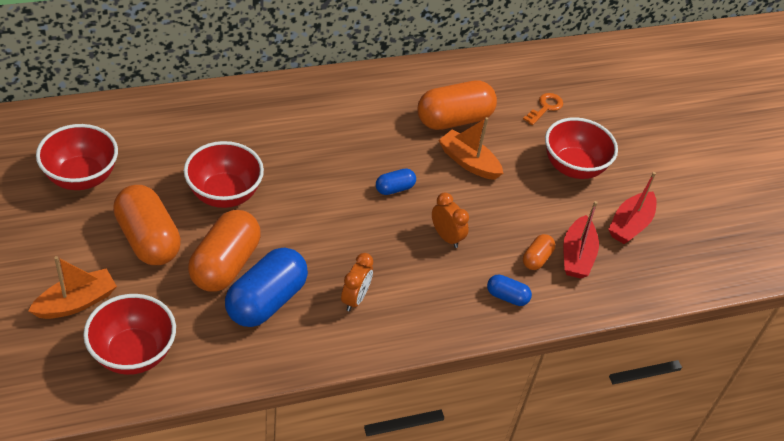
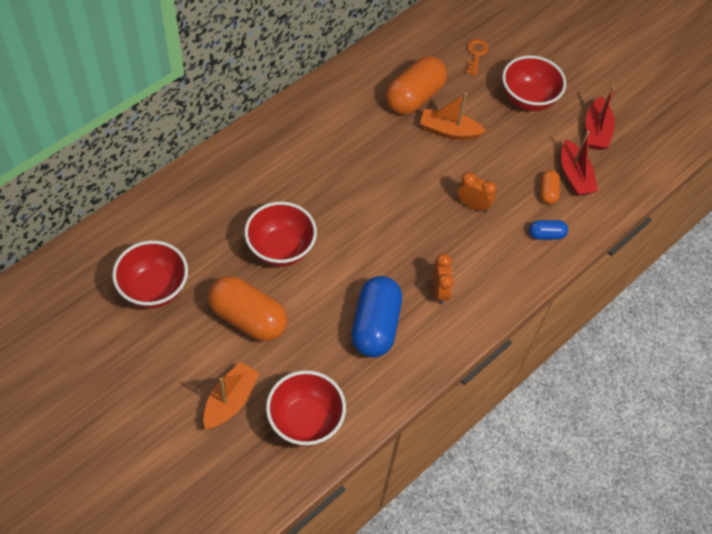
camera: 25 degrees left, 10 degrees up
orange capsule [188,210,261,292] -> none
blue capsule [376,169,416,195] -> none

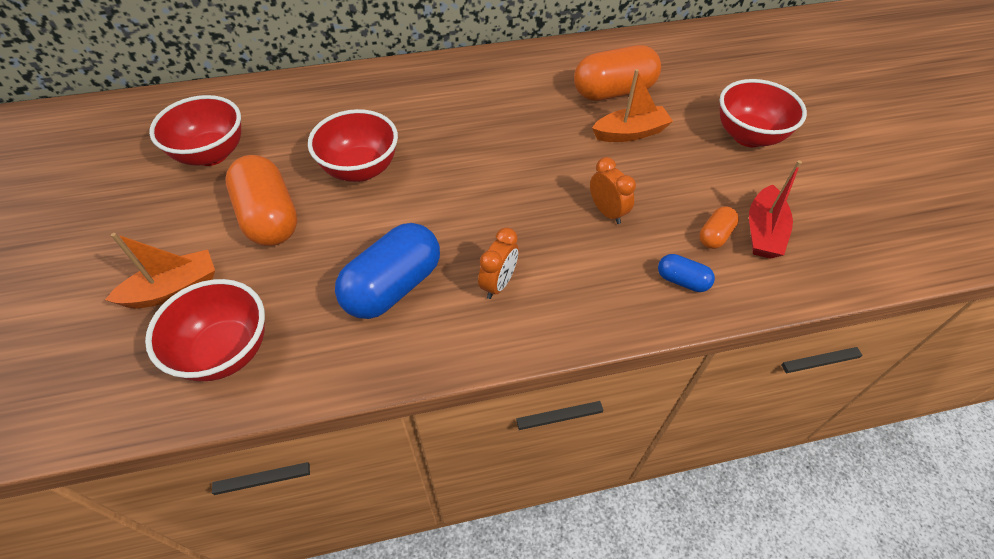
camera: 35 degrees right, 5 degrees down
orange boat [420,93,486,140] -> orange boat turned 120 degrees clockwise [592,69,673,142]
orange key [466,39,489,76] -> none
red boat [586,85,615,150] -> none

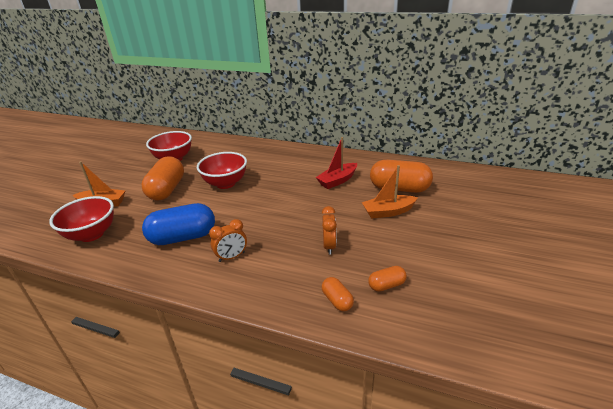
camera: 35 degrees right, 20 degrees down
orange boat [592,69,673,142] -> orange boat turned 150 degrees clockwise [362,165,418,219]
blue capsule [658,254,715,292] -> orange capsule [322,277,354,311]
red bowl [719,79,807,147] -> none
red boat [749,160,802,259] -> red boat moved to [316,137,357,189]

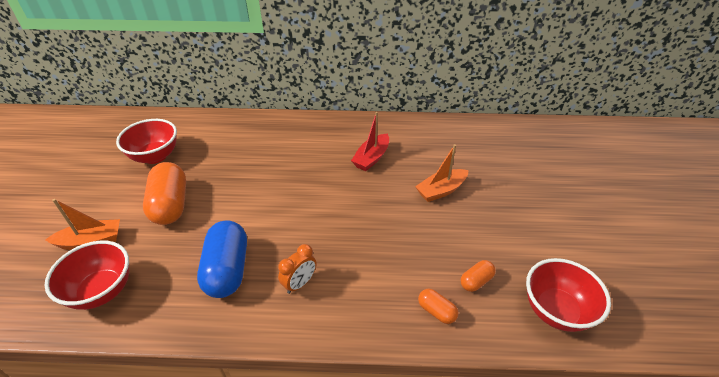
camera: 20 degrees left, 10 degrees up
blue capsule [142,203,215,245] -> blue capsule turned 60 degrees counterclockwise [197,220,247,298]
red bowl [197,152,247,189] -> red bowl moved to [526,258,611,332]
orange clock [322,206,337,255] -> none
orange capsule [370,160,433,193] -> none

